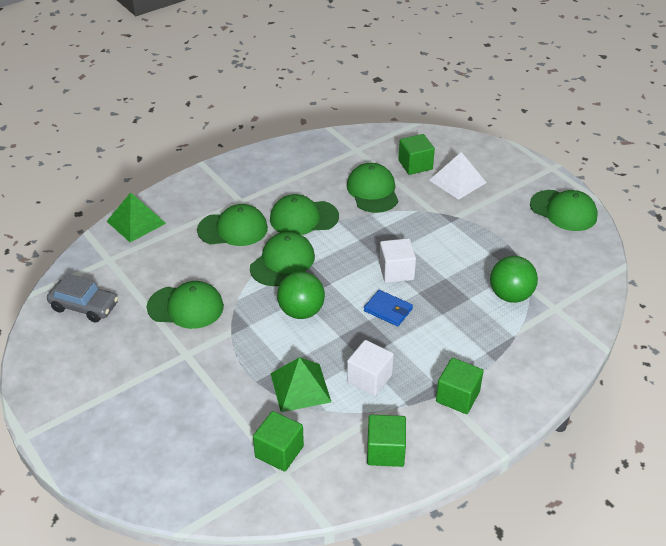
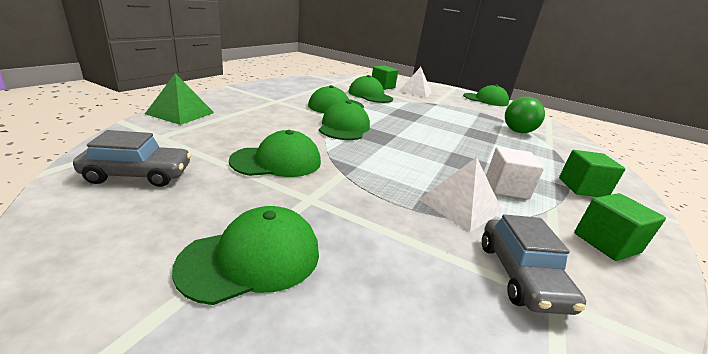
camera: 30 degrees left, 15 degrees down
green cap [197,204,268,246] -> green cap moved to [172,206,319,305]
green cube [253,411,304,471] -> grey car [482,214,586,315]
green pyramid [270,357,331,412] -> white pyramid [418,157,503,232]
green ball [277,271,325,319] -> none
blue wallet [364,290,413,326] -> none
white cube [379,238,416,283] -> none

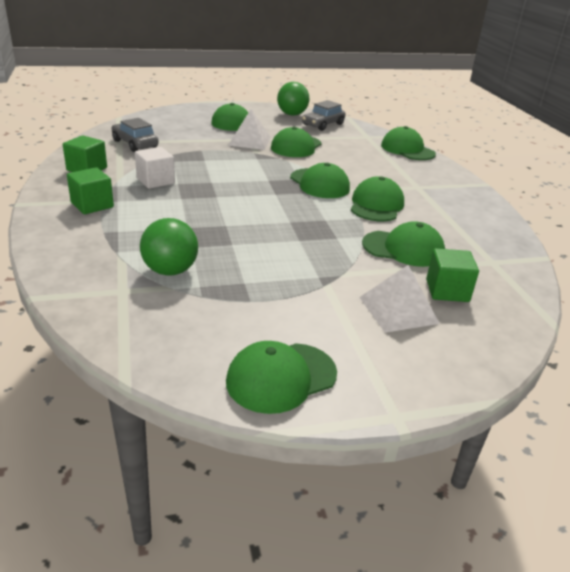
camera: 140 degrees right, 5 degrees up
green pyramid [145,73,214,125] -> green cap [381,126,436,160]
white pyramid [418,157,503,232] -> white pyramid moved to [228,109,271,150]
none -> green ball [277,82,309,116]

